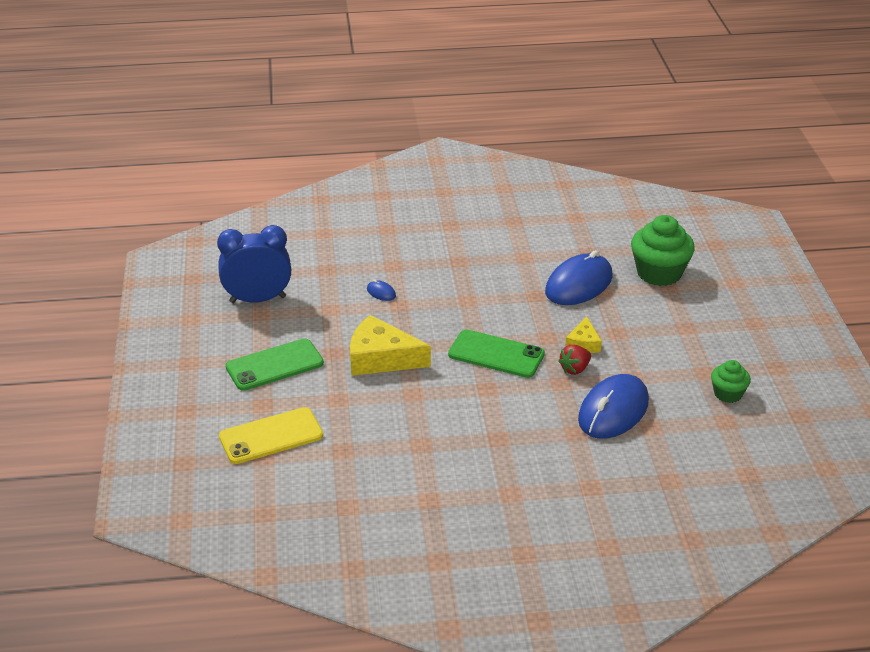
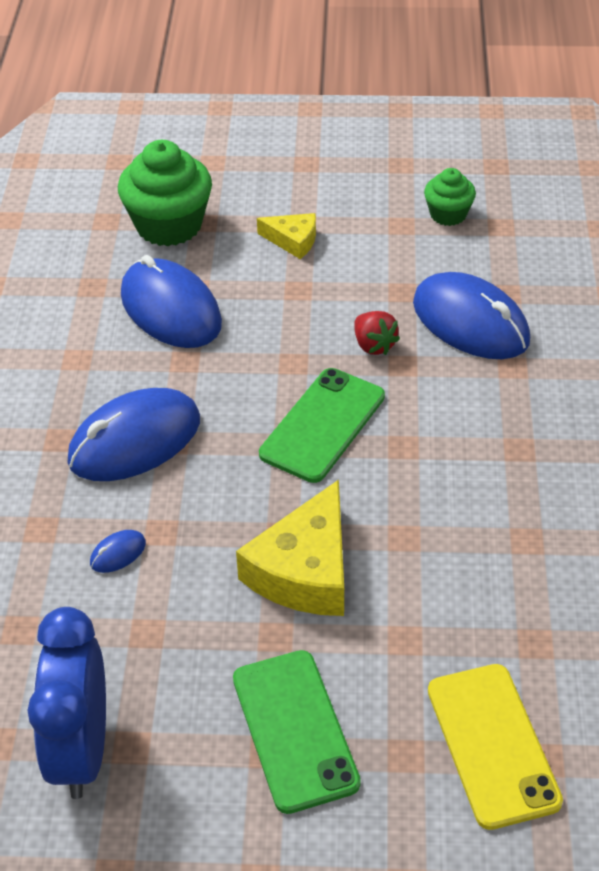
camera: 80 degrees left, 10 degrees up
yellow cheese [565,316,602,353] -> yellow cheese moved to [257,213,316,259]
none -> blue mouse [67,388,200,481]

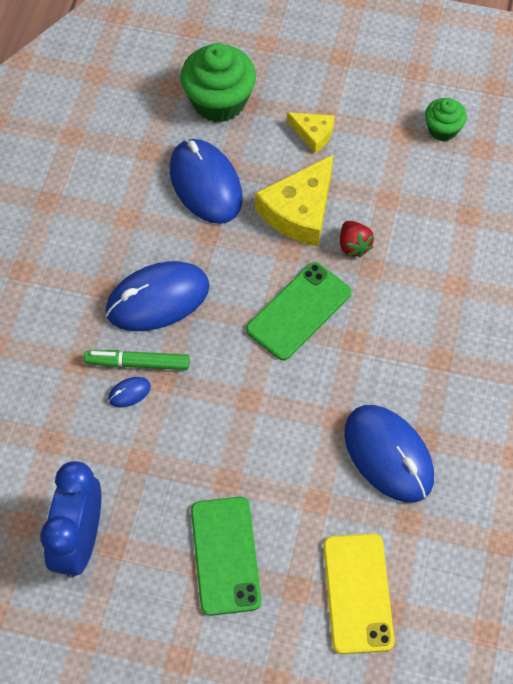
camera: 10 degrees right, 15 degrees up
yellow cheese [236,480,344,616] -> yellow cheese moved to [255,155,333,247]
blue mouse [413,272,530,359] -> blue mouse moved to [344,405,434,503]
none -> green marker [84,350,189,370]

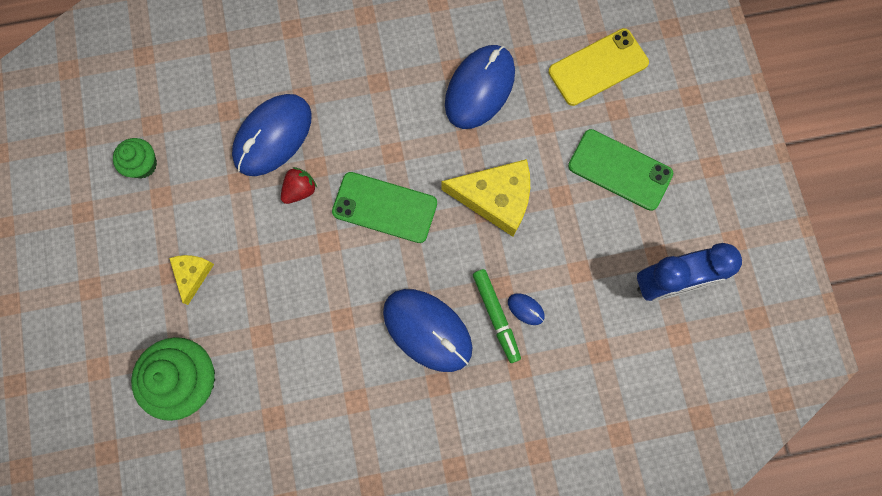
camera: 115 degrees left, 15 degrees up
blue mouse [170,139,243,224] -> blue mouse moved to [232,94,312,176]
green phone [191,497,261,616] -> green phone turned 60 degrees clockwise [568,129,673,211]
yellow cheese [255,155,333,247] -> yellow cheese moved to [442,159,530,237]

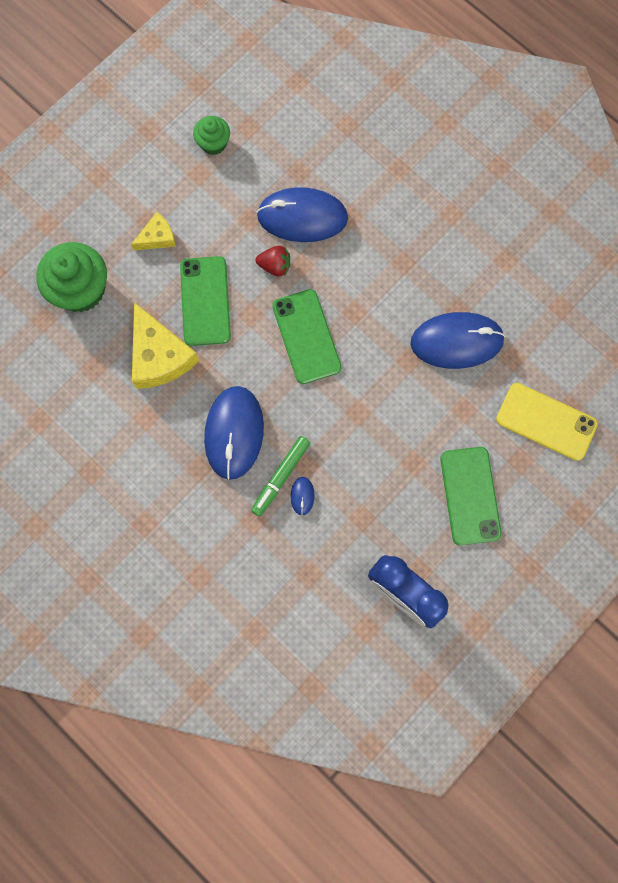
camera: 55 degrees right, 0 degrees up
yellow cheese [442,159,530,237] -> yellow cheese moved to [132,302,199,389]
none -> green phone [180,256,231,346]

